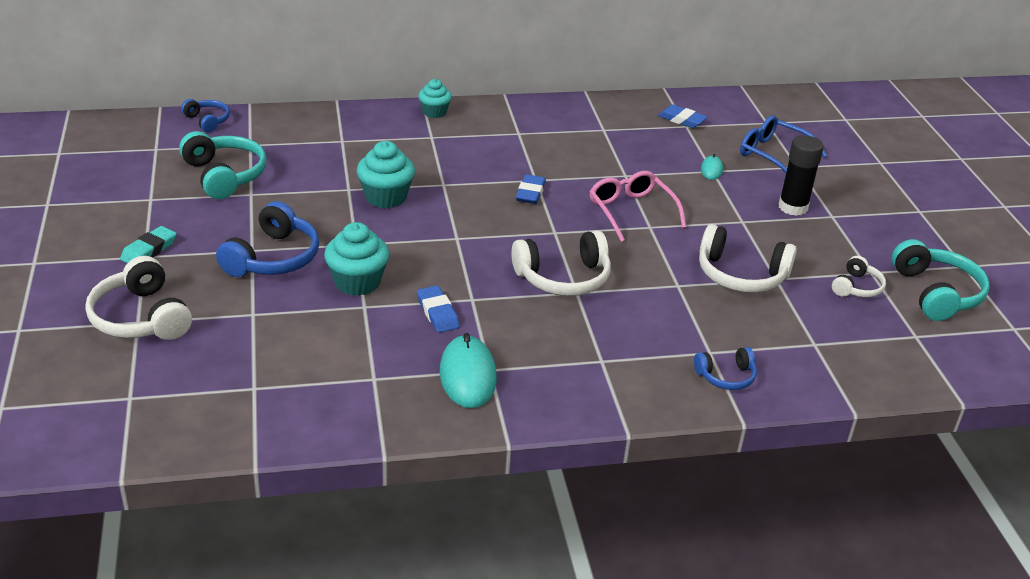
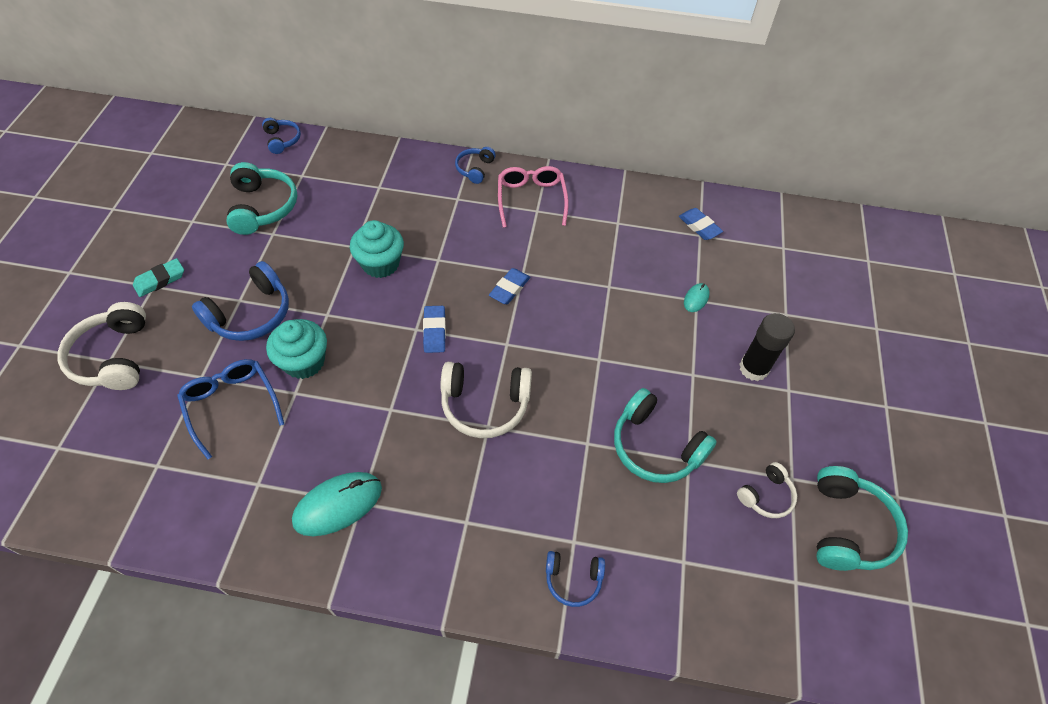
camera: 20 degrees right, 20 degrees up
blue eraser [417,286,460,333] -> blue eraser moved to [423,306,446,353]
turquoise cupcake [418,79,452,118] -> blue headphones [455,147,496,184]
turquoise mouse [440,333,497,408] -> turquoise mouse turned 45 degrees clockwise [292,472,382,536]
pink glasses [589,171,686,242] -> pink glasses moved to [498,166,569,228]
white headphones [699,224,797,293] -> turquoise headphones [614,388,717,483]
blue glasses [740,115,828,173] -> blue glasses moved to [177,359,284,459]

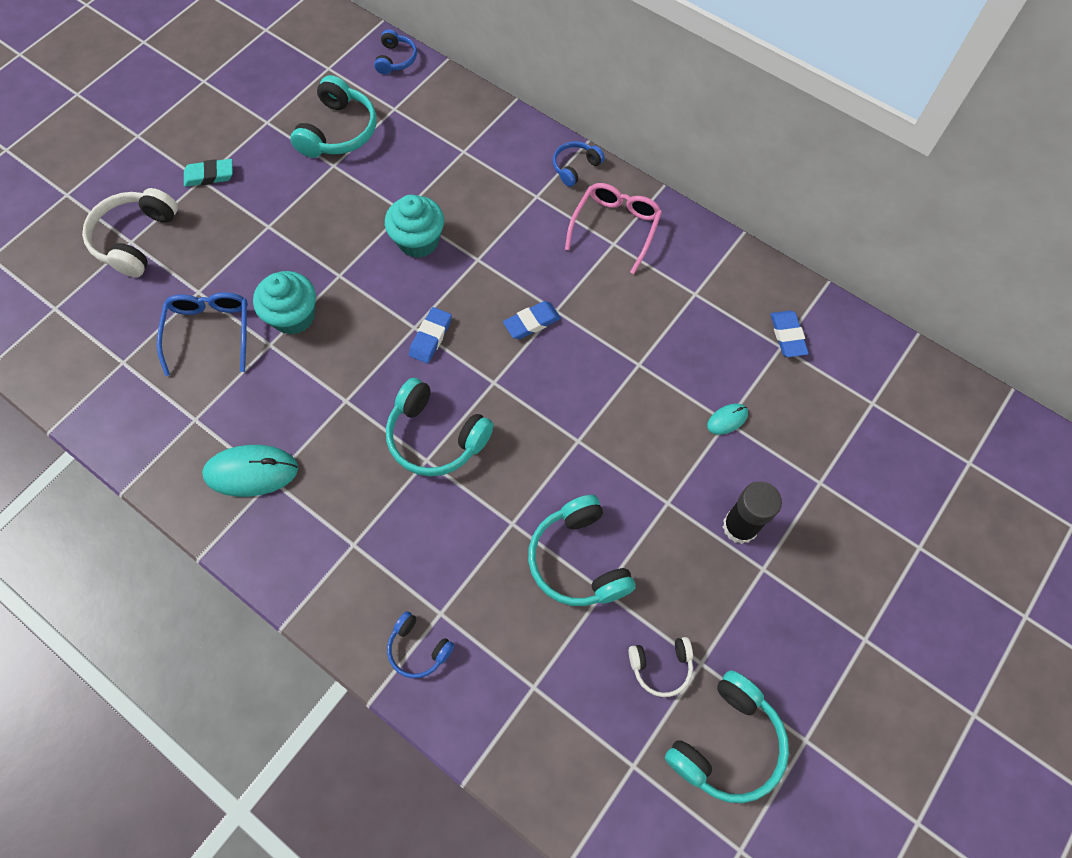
camera: 30 degrees right, 10 degrees up
blue headphones [192,261,289,341] -> none
white headphones [440,362,532,438] -> turquoise headphones [386,378,494,477]

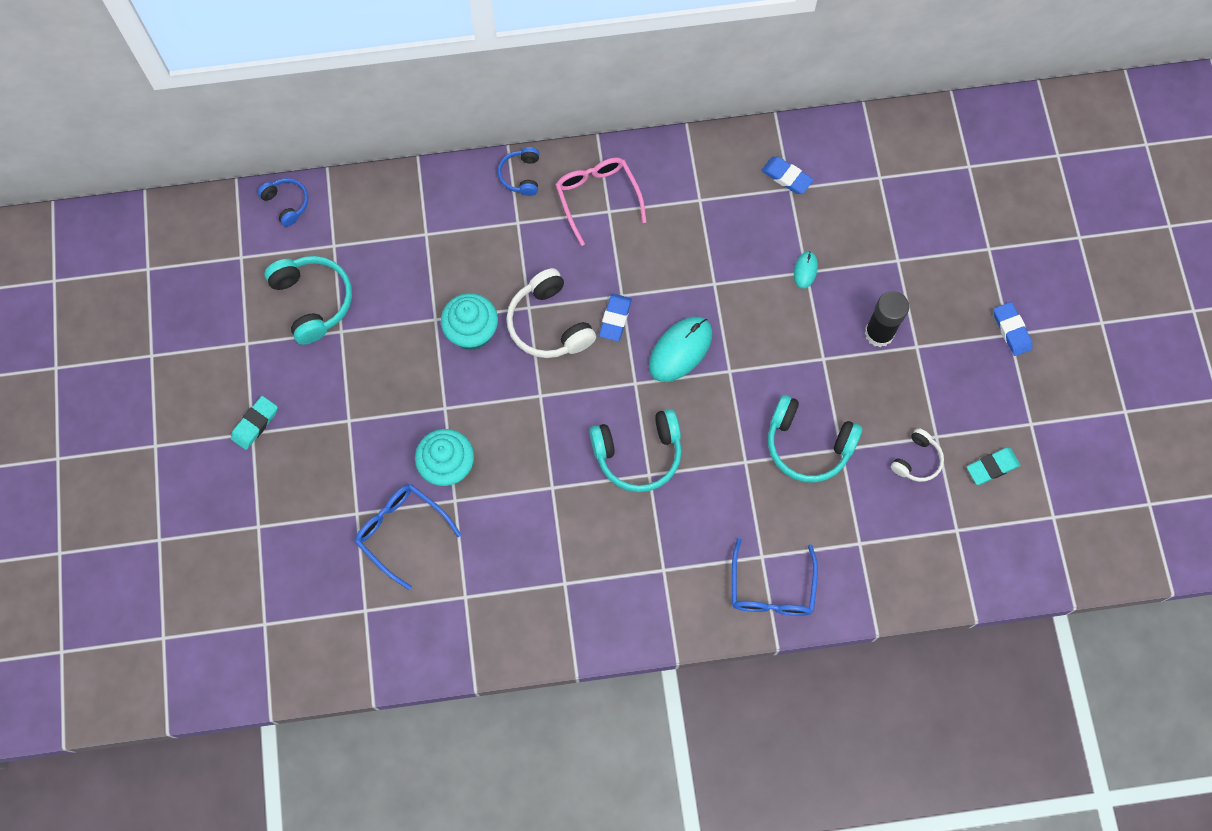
camera: 45 degrees left, 5 degrees up
white headphones [82,188,178,277] -> white headphones moved to [506,268,596,358]
turquoise mouse [202,445,298,497] -> turquoise mouse moved to [649,317,712,382]
blue headphones [387,611,454,678] -> blue glasses [732,538,818,616]
blue eraser [409,307,452,363] -> blue eraser moved to [994,302,1033,356]
turquoise headphones [665,670,789,803] -> turquoise eraser [967,447,1020,485]

